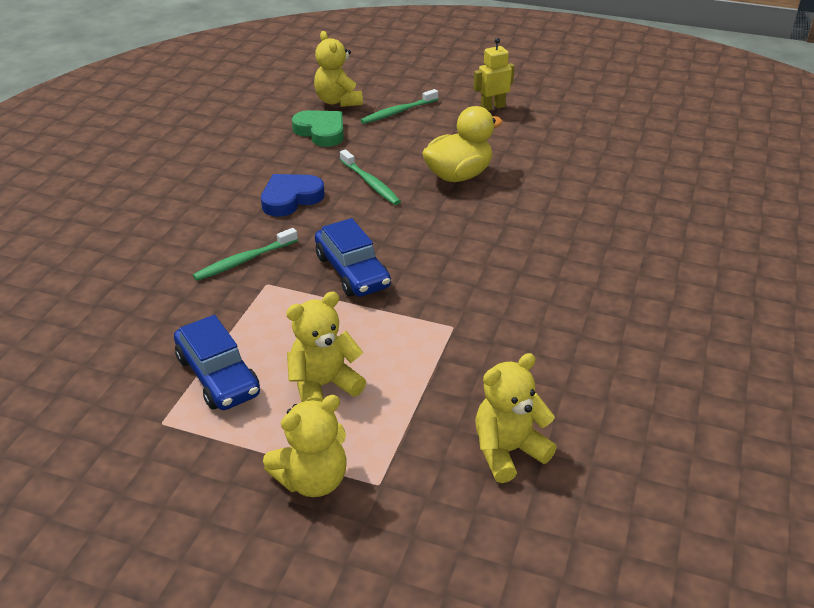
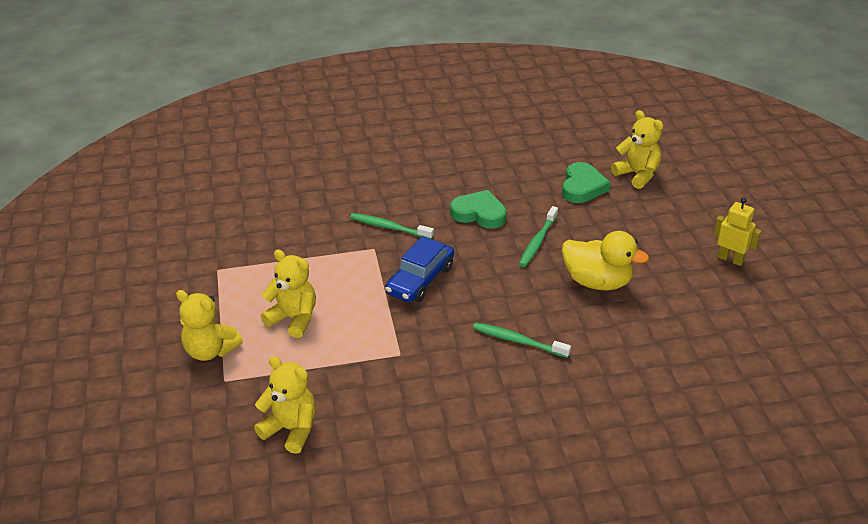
camera: 60 degrees right, 0 degrees up
blue car [174,315,260,410] -> none
blue heart [261,174,325,217] -> green heart [450,190,507,229]
yellow teddy bear [314,31,363,107] -> yellow teddy bear turned 105 degrees clockwise [611,110,663,189]
green toothbrush [361,89,438,124] -> green toothbrush moved to [473,322,571,358]

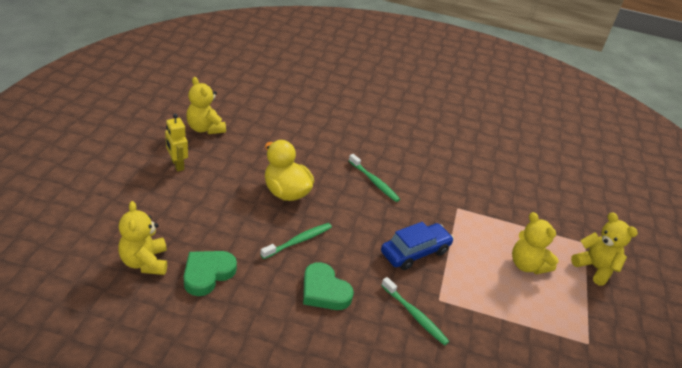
camera: 160 degrees left, 0 degrees up
yellow teddy bear [254,356,316,454] -> yellow teddy bear moved to [186,77,226,134]

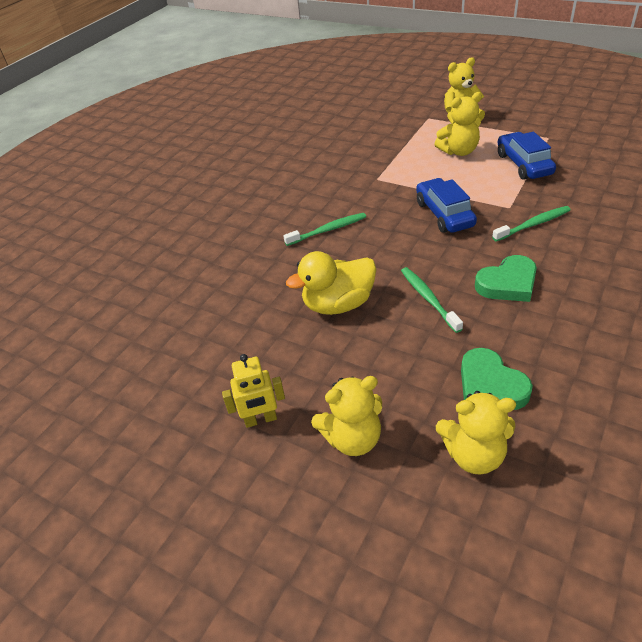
camera: 65 degrees left, 5 degrees up
yellow teddy bear [186,77,226,134] -> yellow teddy bear moved to [311,376,382,456]
none -> blue car [498,132,556,180]

